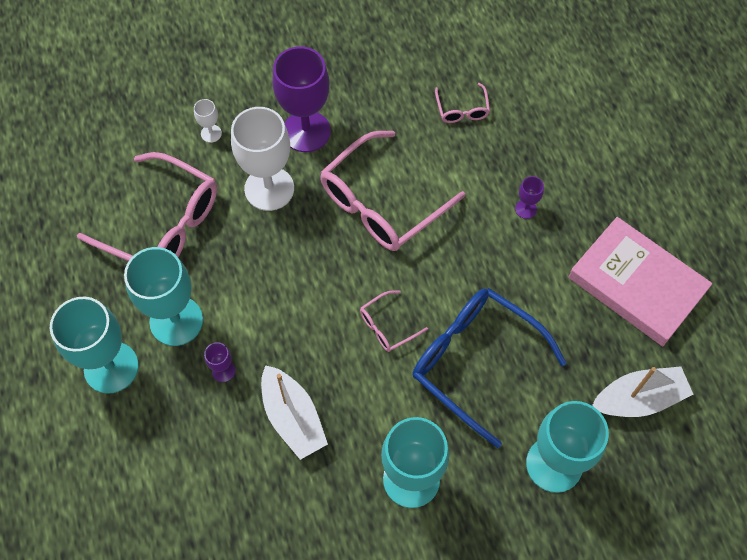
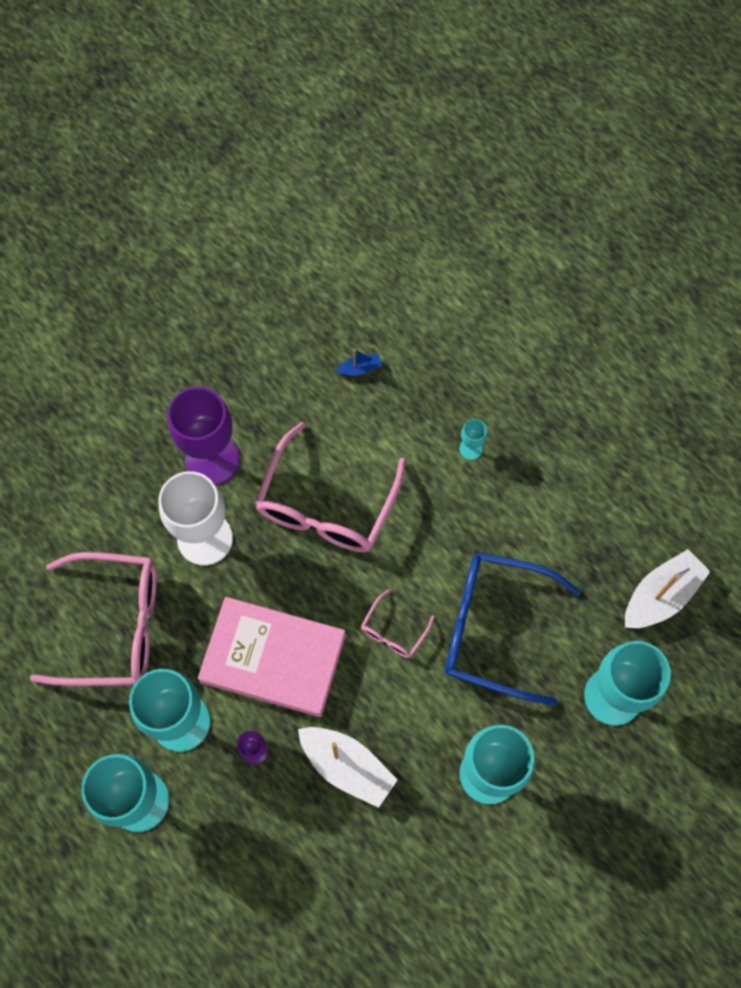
camera: 25 degrees left, 5 degrees up
white goblet [194,99,222,143] -> none
pink glasses [435,83,490,123] -> blue boat [336,349,382,376]
purple goblet [515,176,544,219] -> turquoise goblet [459,419,487,460]
pink book [568,217,713,346] -> pink book moved to [198,597,346,717]

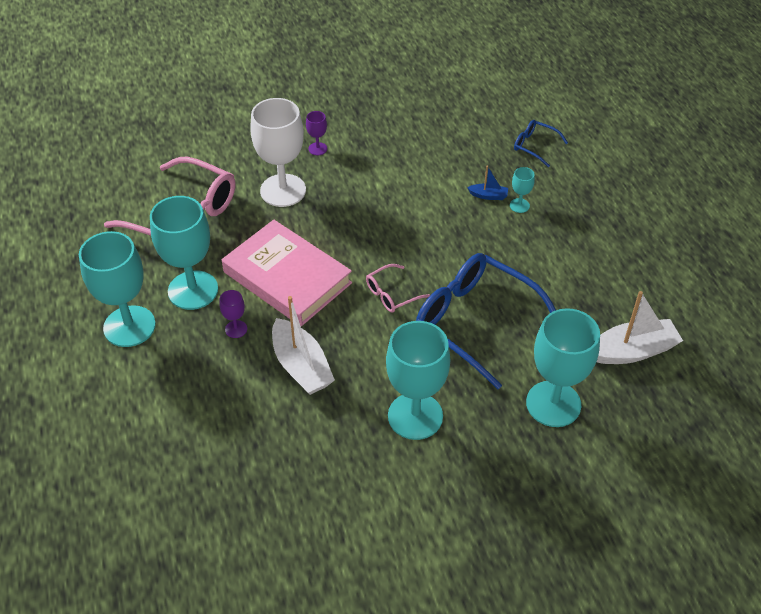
camera: 25 degrees right, 20 degrees down
purple goblet [168,387,239,485] -> purple goblet [306,111,327,155], size x0.43
pink glasses [255,422,406,552] -> none
blue boat [336,349,382,376] -> blue boat moved to [467,166,508,200]
none -> blue glasses [514,120,568,167]

